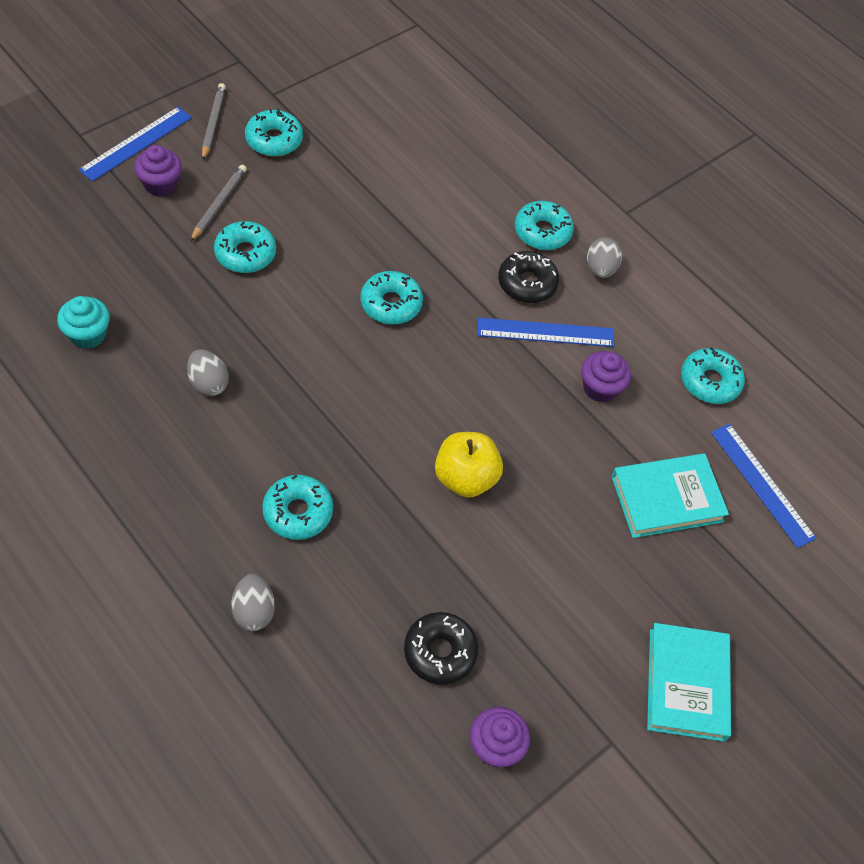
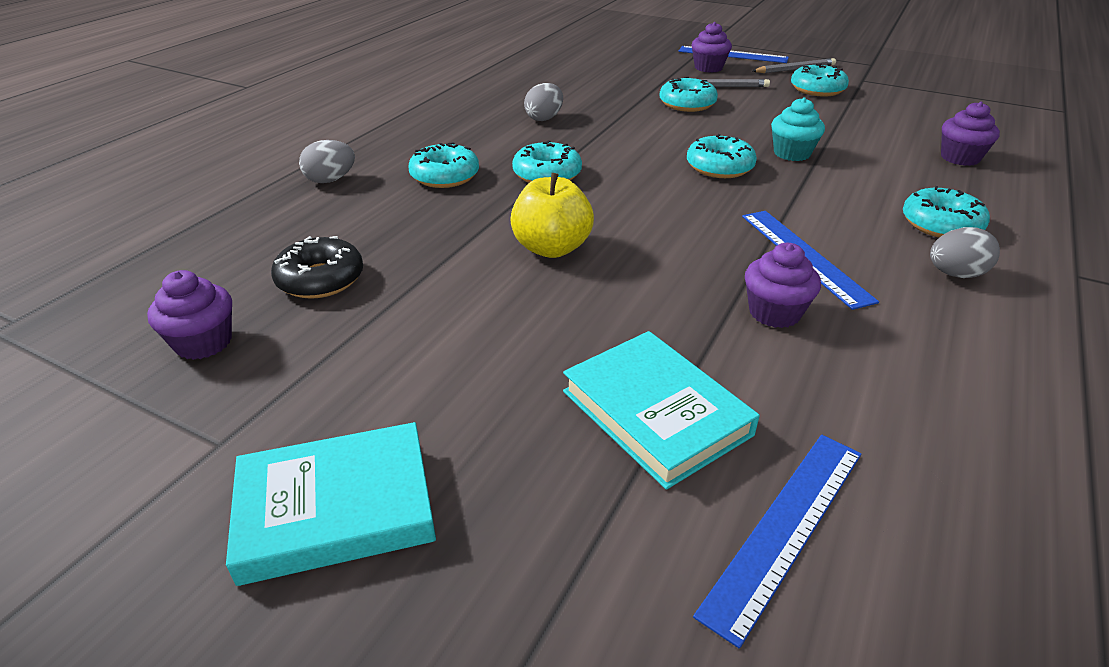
camera: 75 degrees right, 20 degrees down
turquoise cupcake [57,296,110,349] -> turquoise cupcake moved to [771,97,825,161]
black donut [498,251,559,303] -> none
turquoise donut [681,347,745,404] -> turquoise donut moved to [512,140,582,183]
none -> purple cupcake [941,101,1000,166]

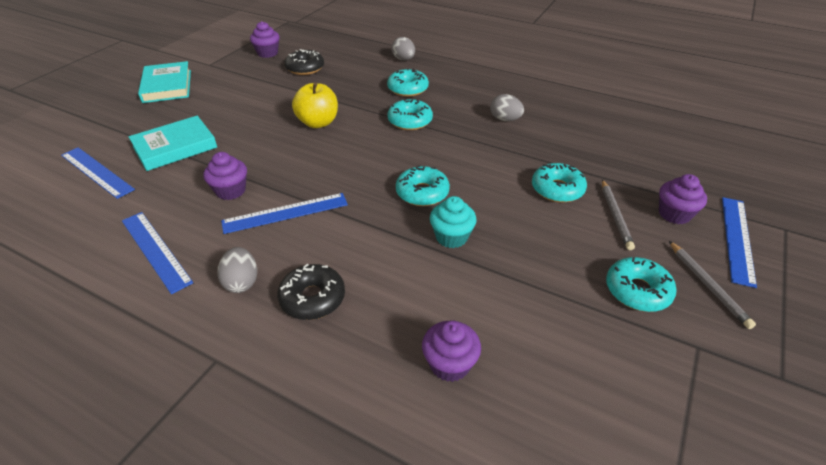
camera: 90 degrees right, 5 degrees up
turquoise donut [903,186,990,238] -> black donut [277,264,345,320]
none -> blue ruler [122,212,193,294]

